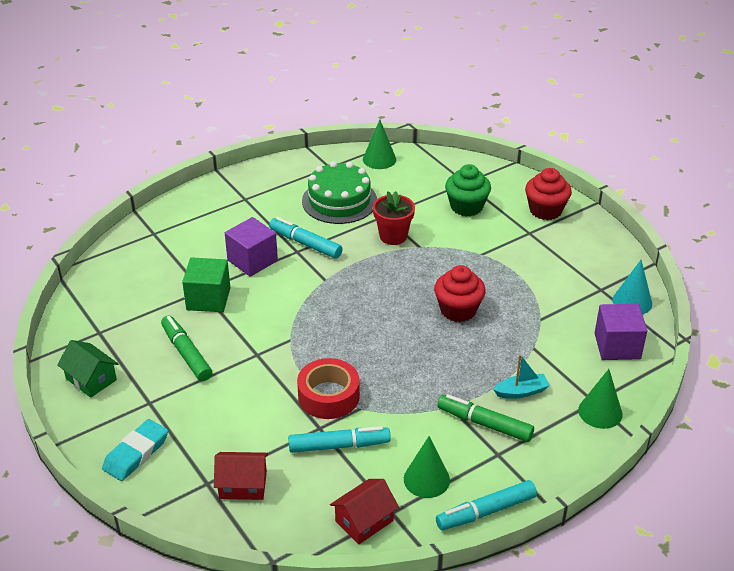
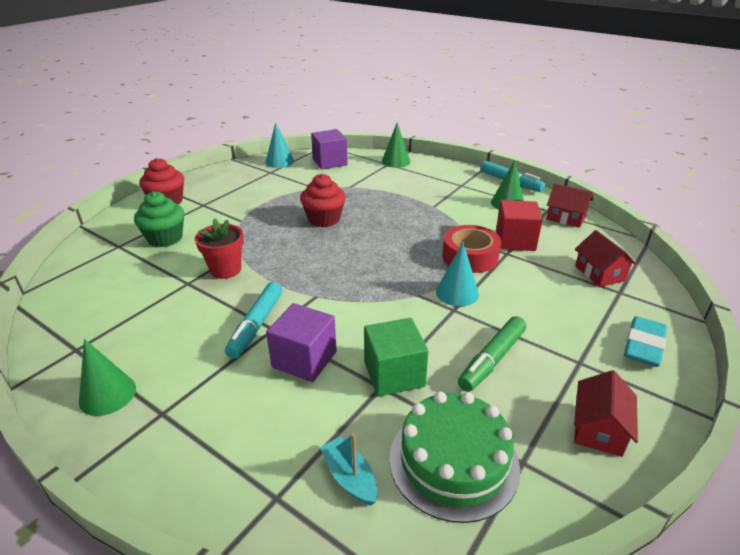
camera: 110 degrees left, 5 degrees down
green house [57,340,118,398] -> red house [574,370,638,457]
turquoise eraser [102,419,168,481] -> turquoise eraser turned 75 degrees counterclockwise [624,316,667,367]
turquoise marker [288,426,391,453] -> red cube [496,200,543,251]
green cake [302,161,377,224] -> green cake moved to [389,391,520,523]
green cone [363,120,396,169] -> green cone moved to [79,339,136,416]
green marker [437,394,534,442] -> none
turquoise boat [493,354,550,399] -> turquoise boat moved to [320,433,377,506]
none -> turquoise cone [436,242,479,306]

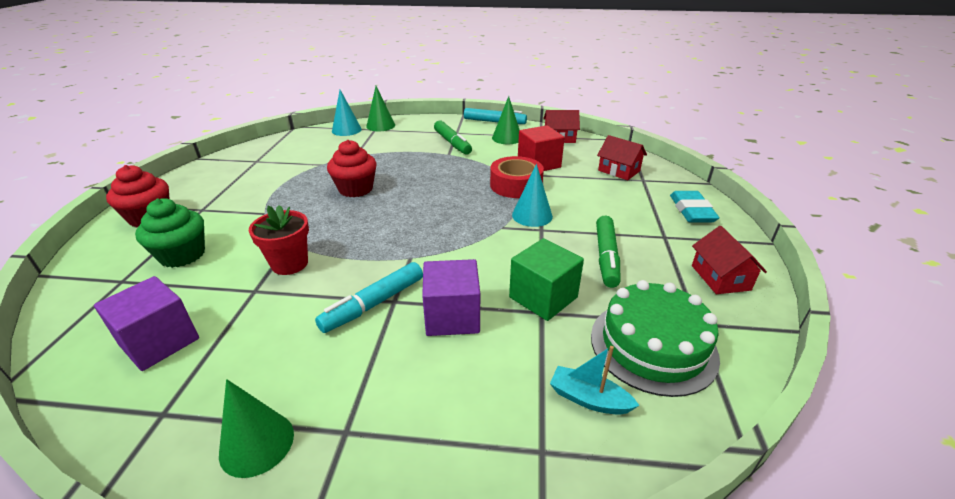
camera: 30 degrees left, 0 degrees up
turquoise marker [225,282,282,359] -> turquoise marker turned 60 degrees clockwise [315,262,423,333]
turquoise cone [265,122,294,168] -> turquoise cone moved to [332,90,362,136]
purple cube [311,129,348,169] -> purple cube moved to [94,276,199,371]
none -> green marker [434,120,472,155]

